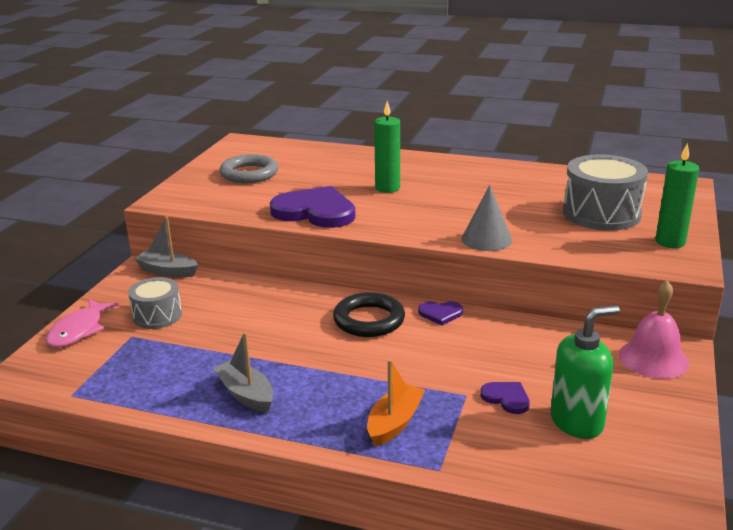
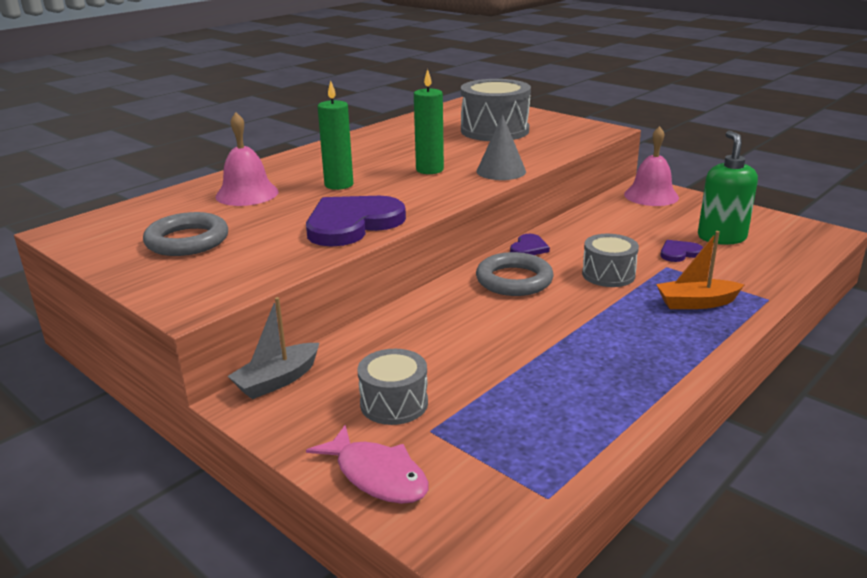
camera: 65 degrees left, 0 degrees up
grey boat [213,332,274,413] -> none
black ring [333,292,405,337] -> grey ring [476,252,554,296]
orange boat [367,359,425,447] -> orange boat turned 60 degrees counterclockwise [656,231,744,309]
green candle [655,143,699,248] -> green candle moved to [414,69,444,174]
none -> pink bell [215,112,279,206]
none -> grey drum [582,234,639,287]

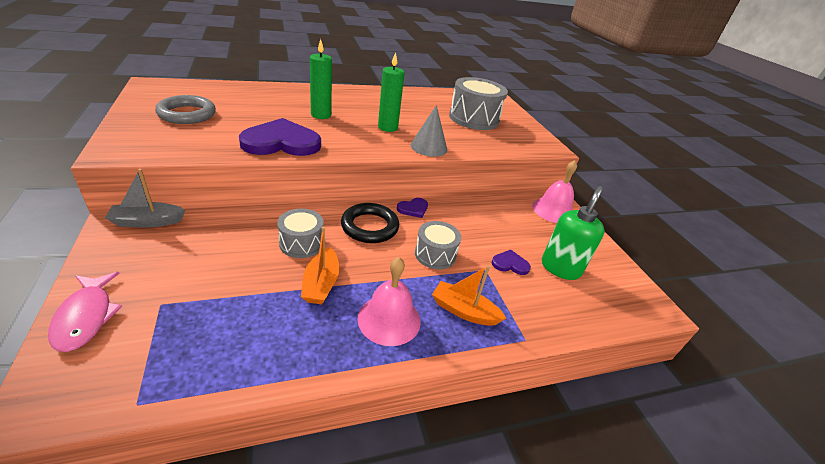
camera: 25 degrees right, 10 degrees up
pink bell [215,112,279,206] -> pink bell moved to [357,257,421,346]
grey drum [357,349,428,425] -> grey drum moved to [277,209,324,258]
grey ring [476,252,554,296] -> black ring [341,203,399,243]
none -> orange boat [301,226,339,304]

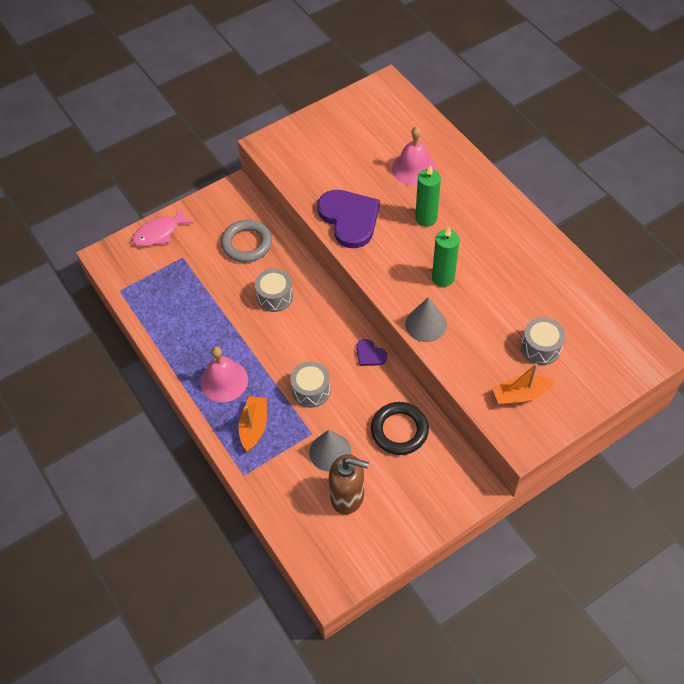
camera: 80 degrees right, 20 degrees up
grey boat [105,169,185,228] -> none
grey ring [155,95,216,124] -> grey ring moved to [221,220,272,262]
orange boat [301,226,339,304] -> orange boat moved to [492,363,555,405]
black ring [341,203,399,243] -> black ring moved to [371,402,429,455]
grey drum [449,77,508,130] -> grey drum [521,317,565,365], size x0.59
purple heart [491,249,531,275] -> grey cone [309,430,352,472]
pink bell [532,160,577,223] -> pink bell moved to [392,126,436,186]
green soap dispenser [542,186,604,280] -> brown soap dispenser [329,454,369,515]

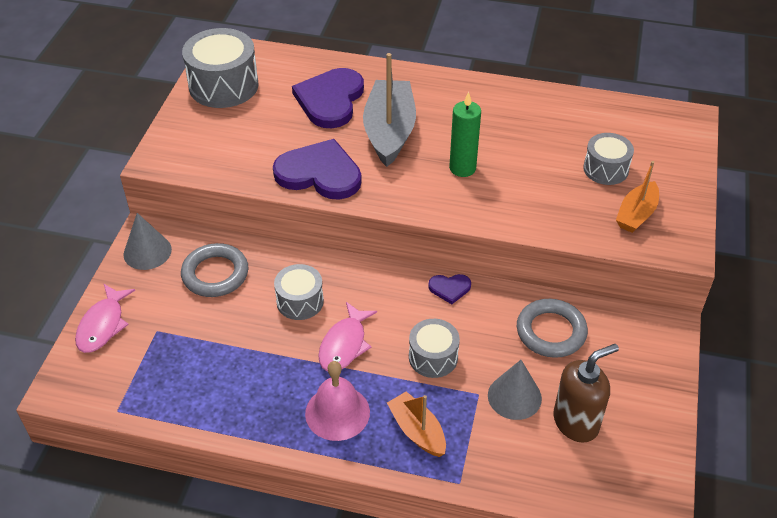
camera: 45 degrees left, 10 degrees down
black ring [371,402,429,455] -> grey ring [517,299,588,358]
pink bell [392,126,436,186] -> purple heart [292,68,364,128]
grey cone [405,297,447,342] -> grey cone moved to [124,213,172,270]
green candle [415,165,441,227] -> grey boat [363,53,416,167]
none -> grey drum [182,28,259,108]
none -> pink fish [318,302,377,372]

